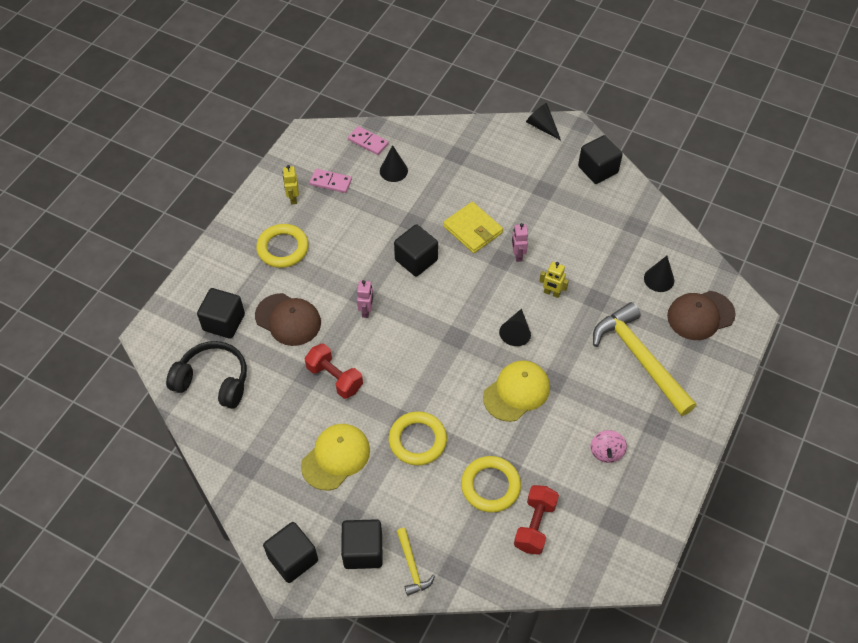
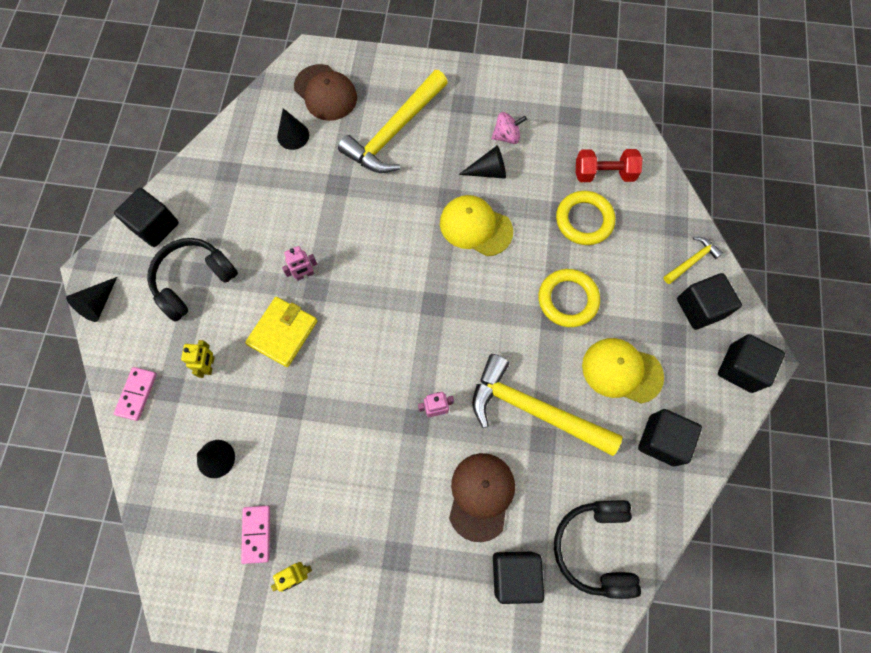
camera: 110 degrees left, 15 degrees up
yellow ring [256,224,308,268] -> none
red dumbbell [305,343,363,399] -> yellow hammer [473,354,622,456]
pink domino [348,126,389,155] -> pink domino moved to [114,367,157,421]
black cube [394,224,438,277] -> black cube moved to [638,409,702,467]
black cone [499,309,531,346] -> black cone moved to [458,145,506,179]
yellow robot [539,262,569,298] -> yellow robot moved to [181,340,215,378]
none -> black headphones [147,238,238,322]

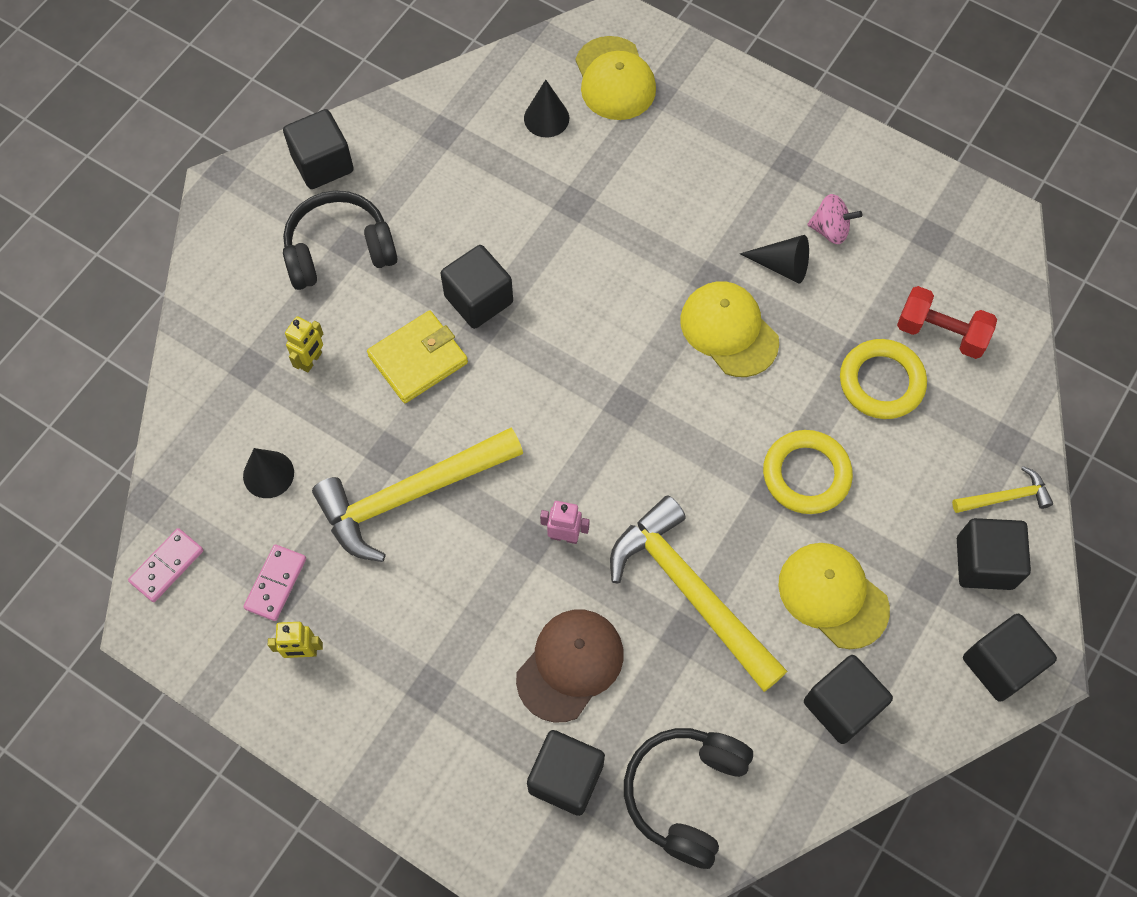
camera: 25 degrees right, 5 degrees down
black cone [66,277,117,322] -> none
pink domino [114,367,157,421] -> pink domino moved to [128,528,203,602]
pink robot [282,246,317,281] -> black cube [440,245,513,329]
brown cap [294,64,357,121] -> yellow cap [575,36,656,120]
yellow hammer [338,70,448,173] -> yellow hammer moved to [312,428,523,562]

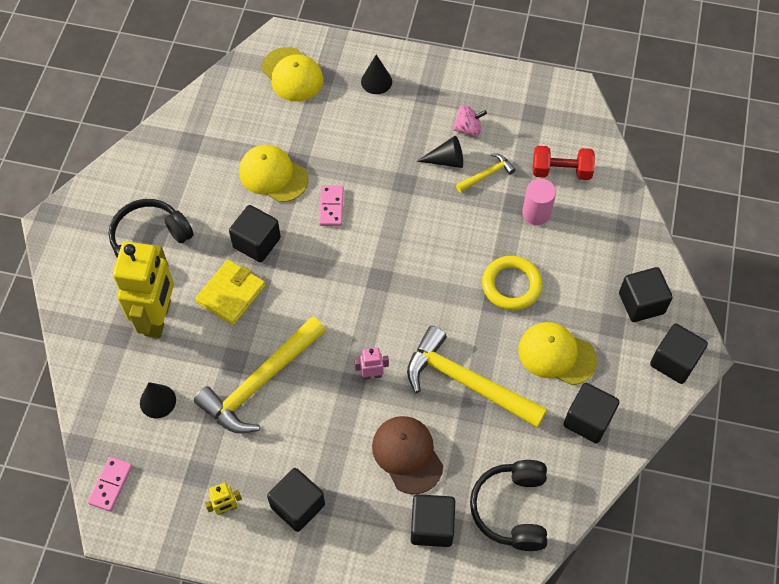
camera: 20 degrees left, 5 degrees down
pink domino [244,544,306,621] -> pink domino moved to [319,185,344,226]
black cube [283,109,354,189] -> black cube moved to [267,468,325,532]
yellow robot [285,316,323,372] -> yellow robot [113,241,174,338], size x2.39
brown cap [516,610,624,722] -> brown cap turned 45 degrees counterclockwise [372,416,443,494]
black cone [524,80,569,137] -> black cone moved to [361,55,392,94]
yellow cap [680,281,779,377] -> yellow cap moved to [239,145,309,202]
yellow ring [840,339,927,419] -> pink cylinder [522,179,556,225]
yellow hammer [952,466,1053,513] -> yellow hammer moved to [456,153,516,192]

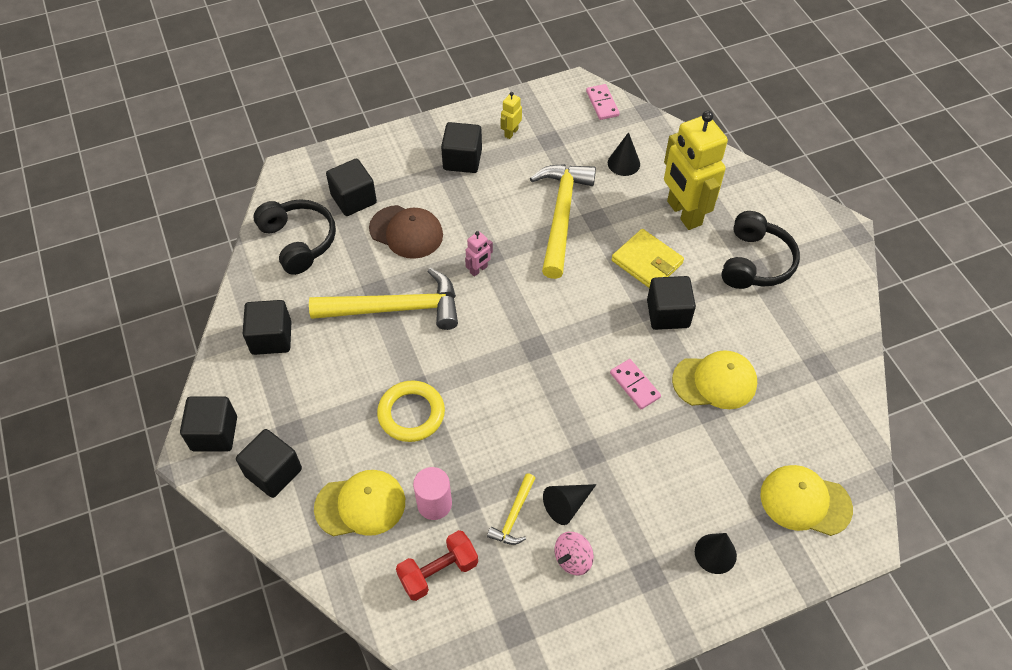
camera: 145 degrees right, 5 degrees down
yellow wallet [195,260,265,325] -> yellow wallet turned 45 degrees counterclockwise [612,229,684,288]
yellow cap [518,322,597,385] -> yellow cap moved to [314,470,405,536]

